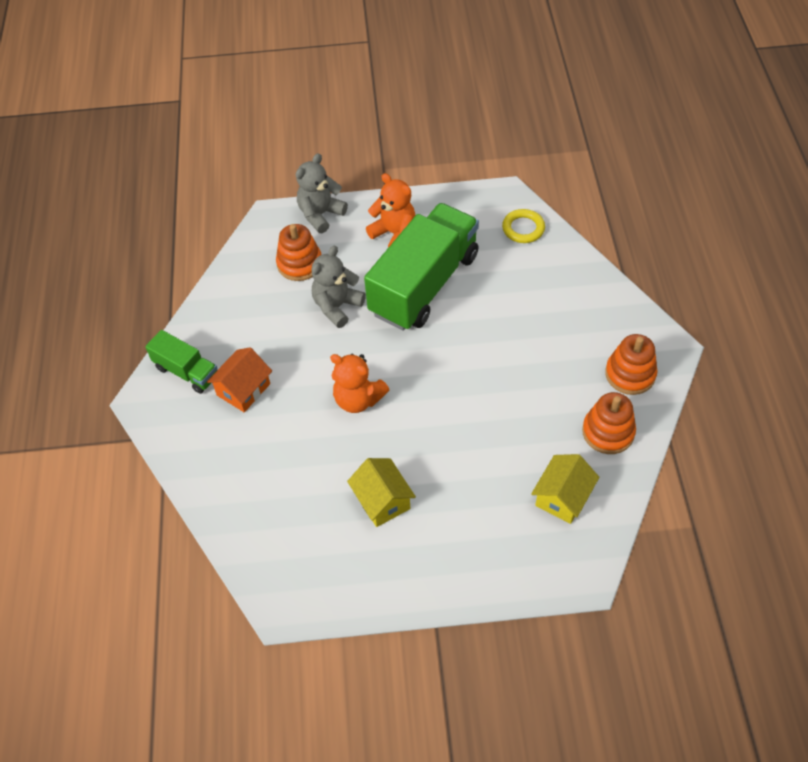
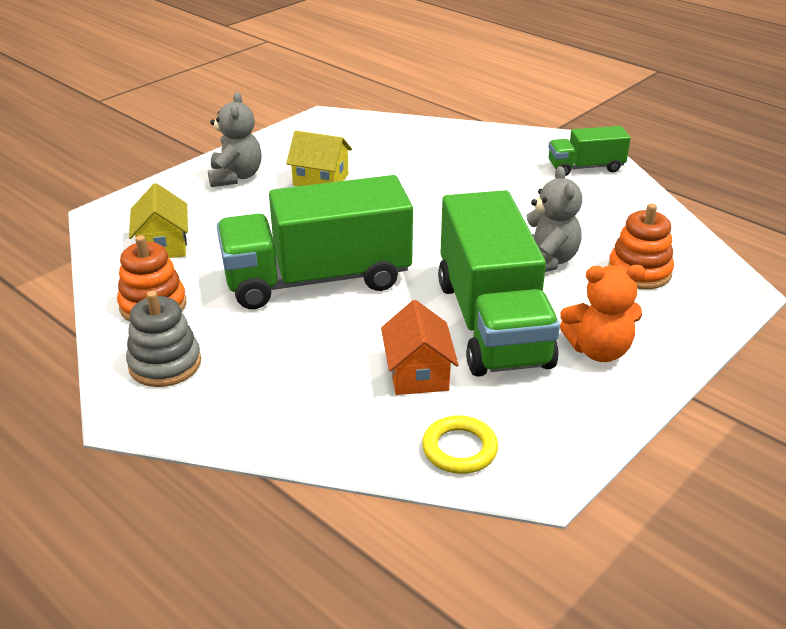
camera: 135 degrees right, 20 degrees down
orange house [207,347,272,412] -> orange house moved to [381,300,459,395]
grey teddy bear [296,153,348,233] -> grey teddy bear moved to [208,92,262,187]
orange teddy bear [330,354,390,413] -> none
orange stacking toy [605,334,658,395] -> grey stacking toy [126,291,201,387]
none -> green truck [217,175,413,309]

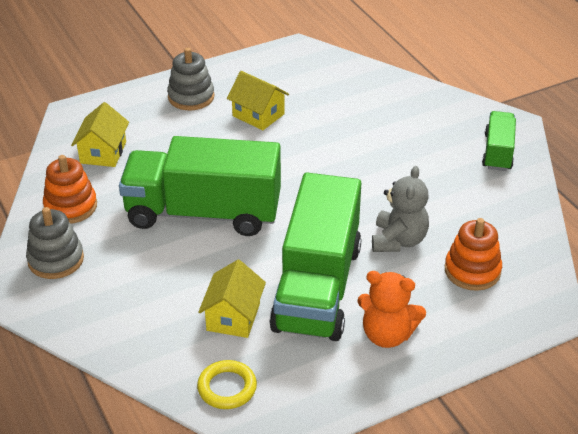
camera: 20 degrees right, 5 degrees up
grey teddy bear [208,92,262,187] -> grey stacking toy [167,48,215,110]
orange house [381,300,459,395] -> yellow house [198,260,266,338]
green truck [548,126,631,176] -> green truck turned 90 degrees clockwise [482,111,516,171]

